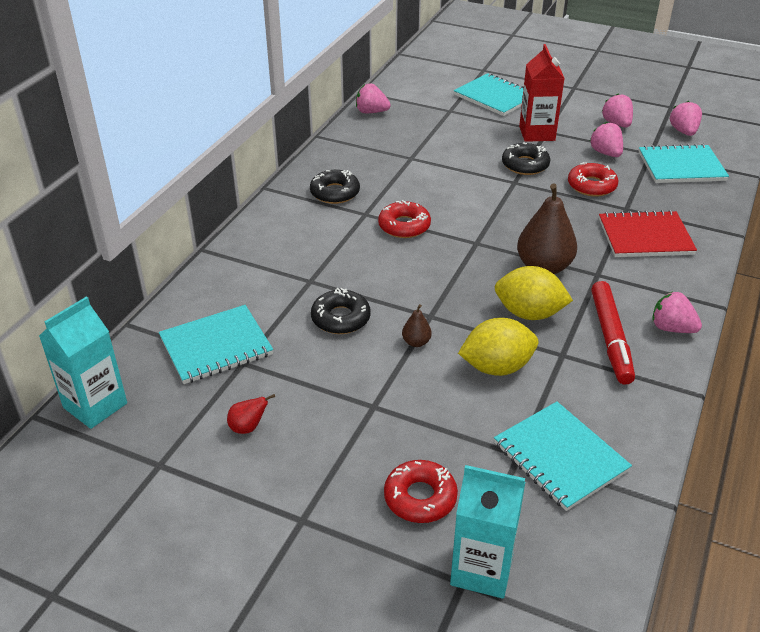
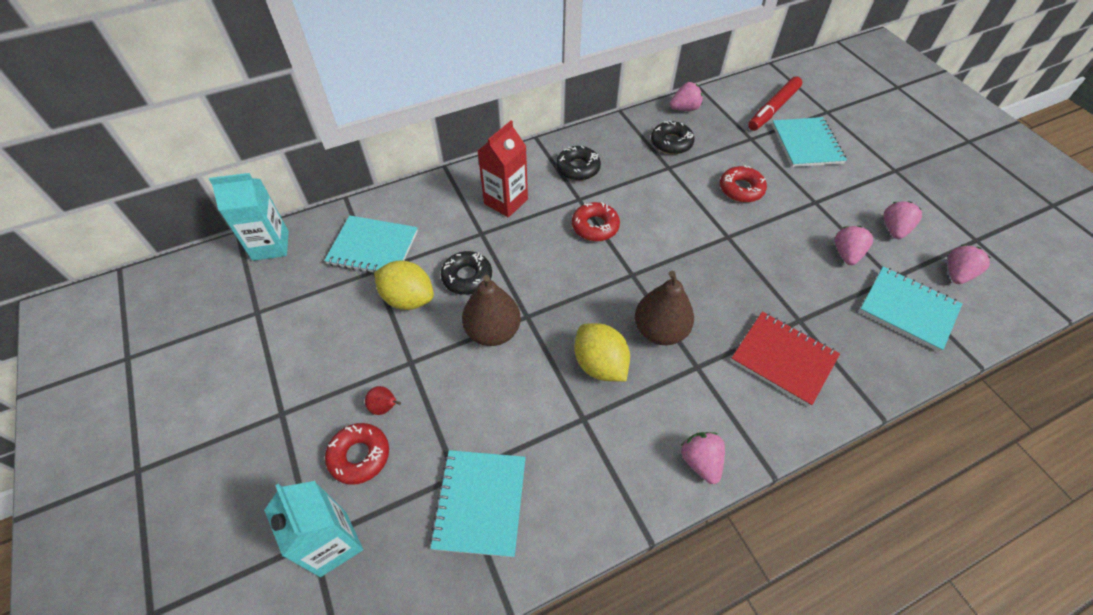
camera: 40 degrees right, 15 degrees up
red pear [227,394,275,434] -> red pear moved to [365,386,401,415]
pink strawberry [356,83,391,113] -> pink strawberry turned 105 degrees clockwise [670,82,703,111]
brown pear [402,304,432,347] -> brown pear [462,275,521,346], size x2.18
yellow lemon [458,318,538,376] -> yellow lemon moved to [374,261,434,310]
black donut [502,142,550,175] -> black donut moved to [651,120,695,154]
red carton [519,44,565,142] -> red carton moved to [478,121,528,218]
red donut [568,162,618,197] -> red donut moved to [720,165,767,202]
red marker [591,281,635,385] -> red marker moved to [748,76,802,131]

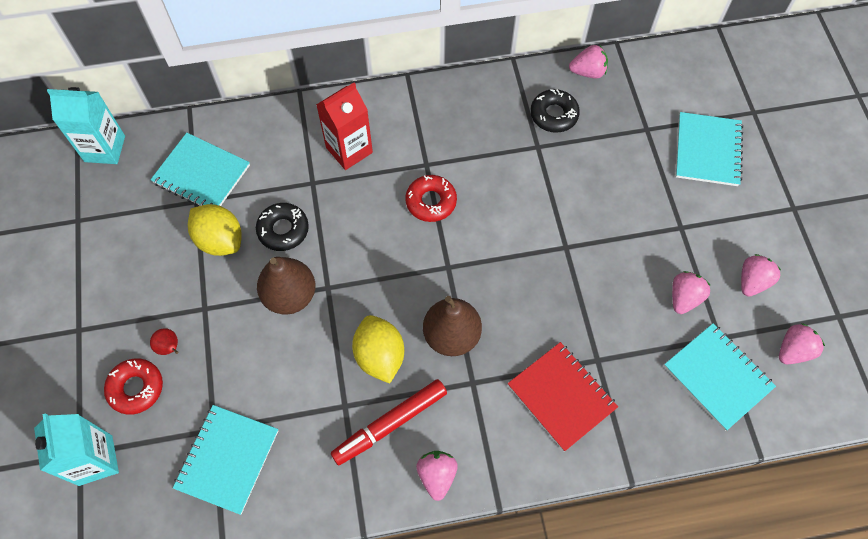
camera: 15 degrees right, 10 degrees up
black donut [556,146,601,181] -> none
red donut [720,165,767,202] -> none
red marker [748,76,802,131] -> red marker moved to [331,379,447,465]

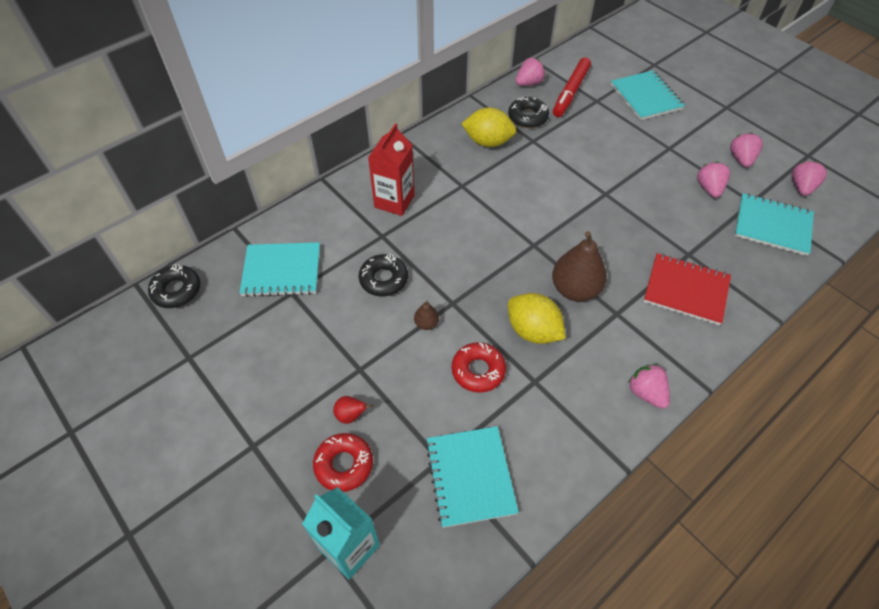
camera: 30 degrees left, 10 degrees down
turquoise carton [47,87,125,164] -> black donut [148,264,200,308]
yellow lemon [188,204,242,256] -> yellow lemon moved to [461,108,516,147]
brown pear [257,257,316,315] -> brown pear [414,301,439,330], size x0.46
red marker [331,379,447,465] -> red marker moved to [553,57,591,117]
red donut [405,175,457,222] -> red donut moved to [452,342,506,393]

